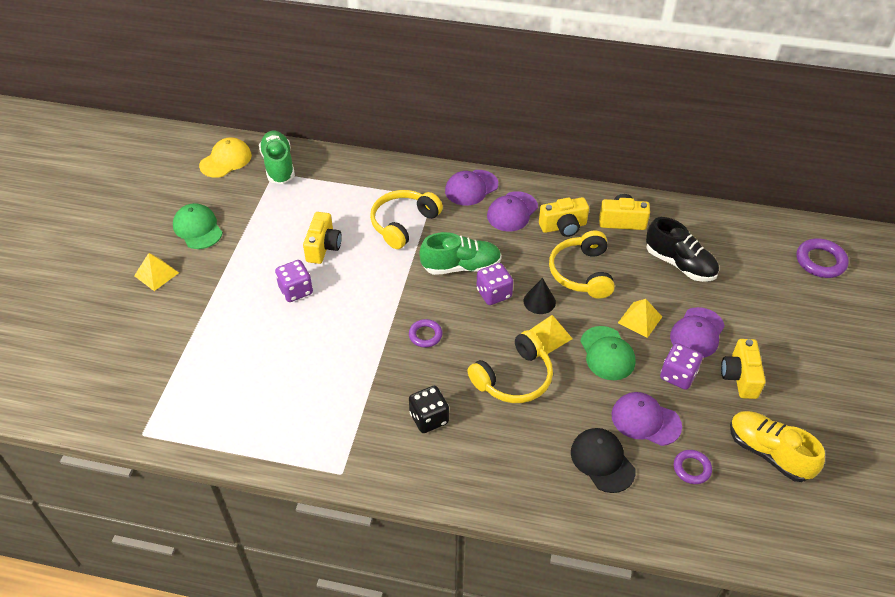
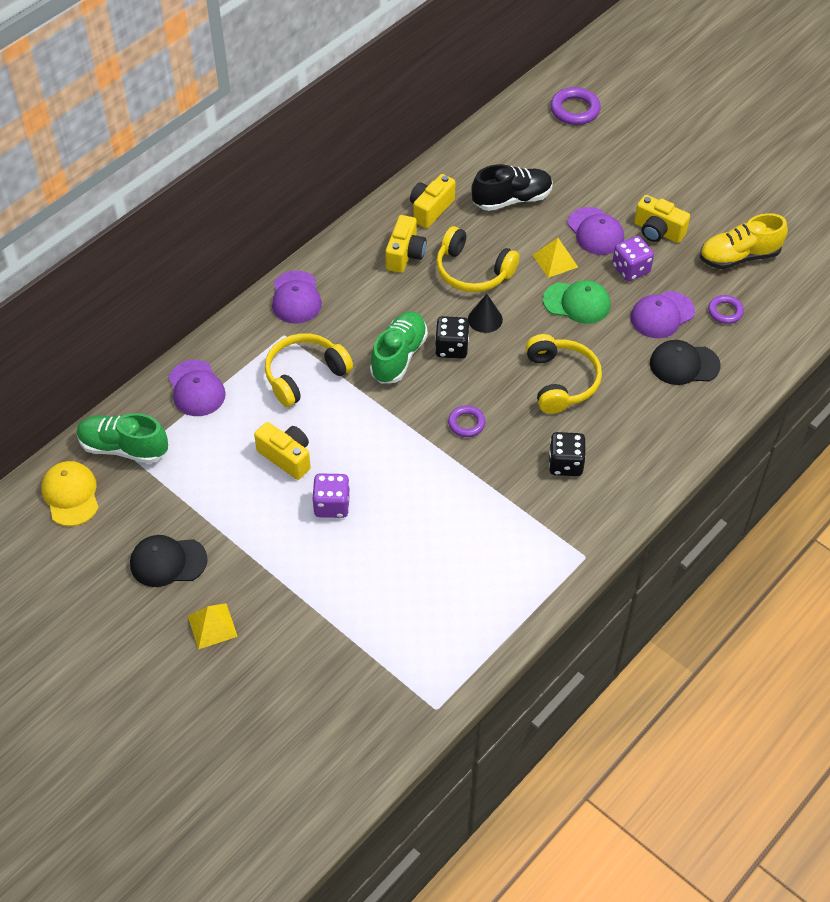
camera: 60 degrees left, 5 degrees up
green cap [173,203,223,249] -> black cap [130,535,208,587]
yellow headphones [370,190,443,249] -> yellow headphones turned 75 degrees clockwise [265,333,353,407]
purple dice [476,263,513,305] -> black dice [435,316,469,359]
purple cap [487,191,538,231] -> purple cap moved to [168,360,226,416]
yellow pyramid [530,315,573,354] -> none

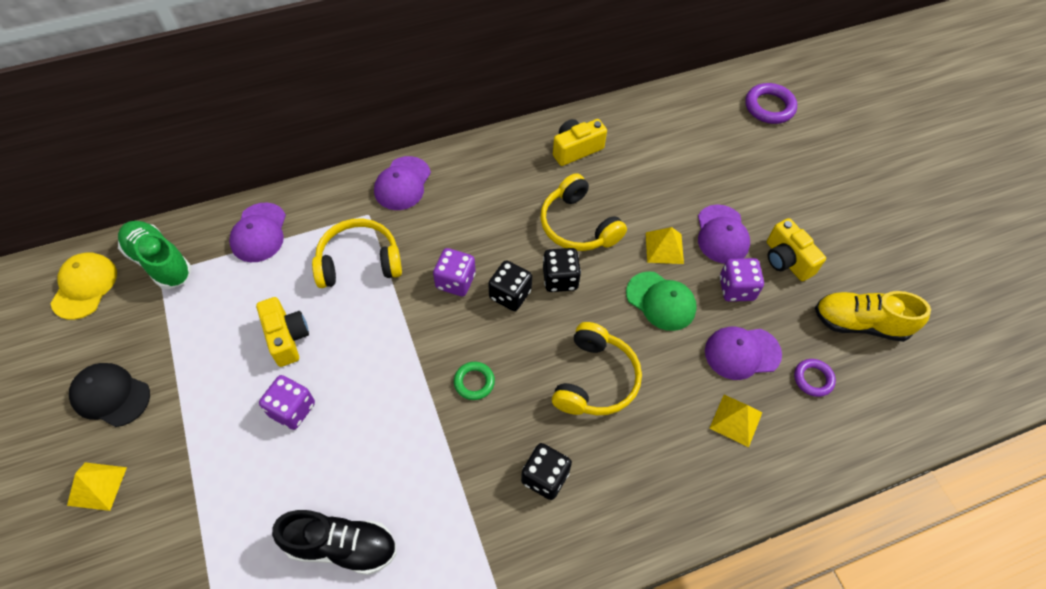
camera: 25 degrees right, 5 degrees up
green shoe [370,311,428,384] -> purple dice [433,248,476,296]
yellow camera [385,215,426,273] -> none
purple ring [448,406,485,437] -> green ring [454,362,495,400]
black cone [468,294,503,333] -> black dice [543,248,581,292]
black shoe [471,164,553,211] -> black shoe moved to [272,510,397,575]
black cap [650,340,721,385] -> yellow pyramid [710,395,762,447]

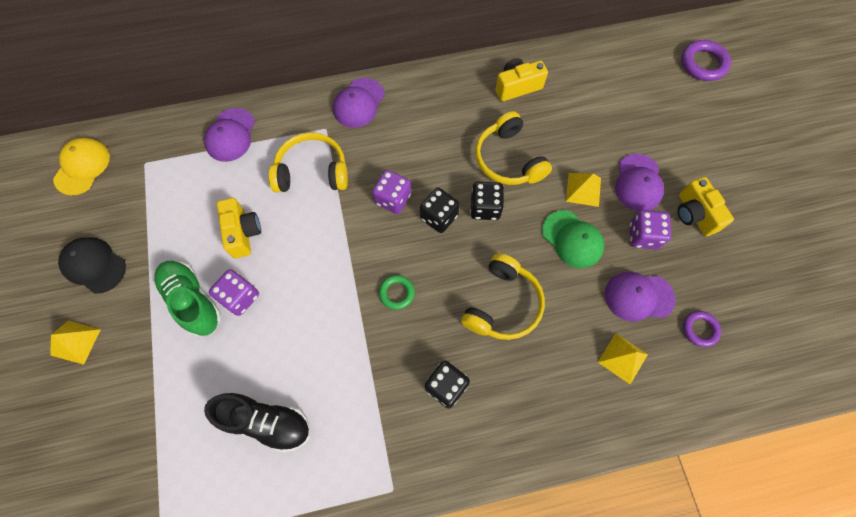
camera: 10 degrees right, 10 degrees up
green shoe [118,221,191,289] -> green shoe moved to [154,261,221,337]
yellow shoe [815,291,931,342] -> none

